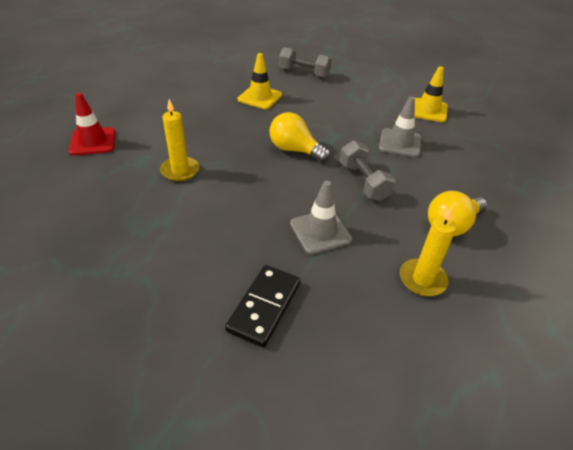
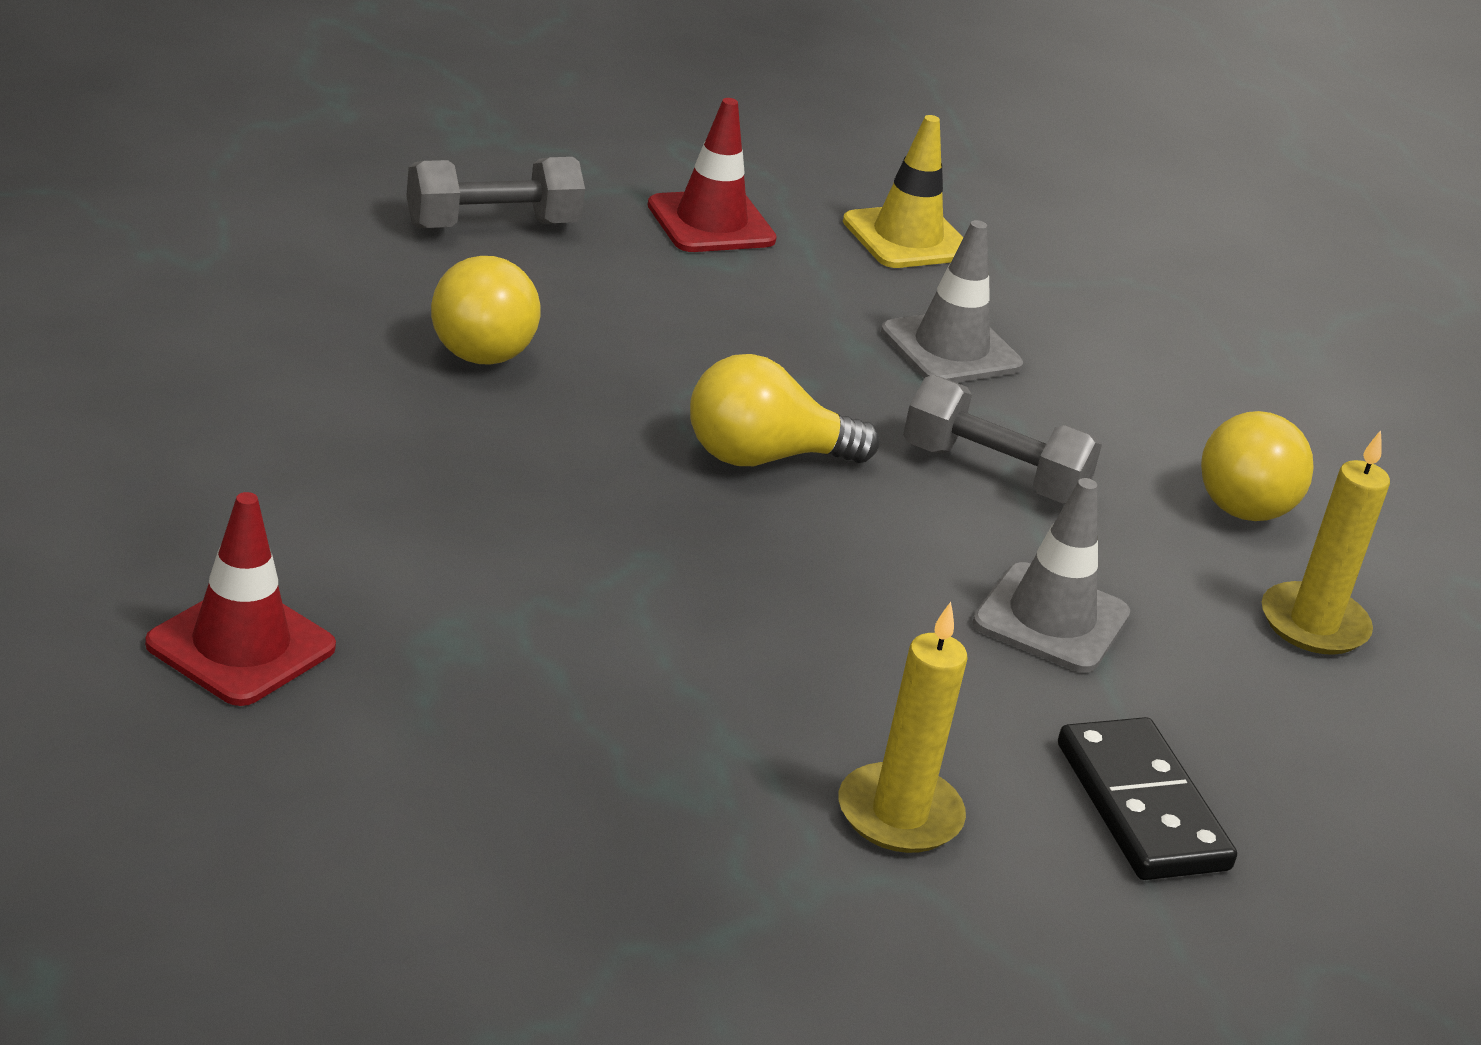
camera: 45 degrees left, 10 degrees down
yellow candle [160,99,199,181] -> yellow candle moved to [839,602,968,853]
yellow traffic cone [238,53,282,109] -> yellow light bulb [431,256,541,365]
none -> red traffic cone [648,98,777,252]

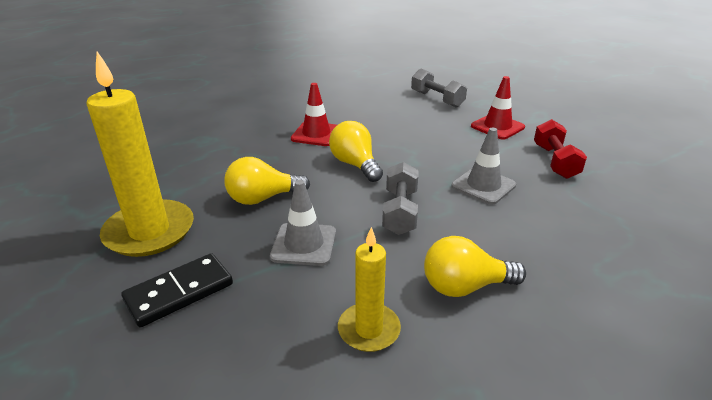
camera: 75 degrees right, 0 degrees up
red traffic cone [145,492,336,706] -> red traffic cone moved to [291,83,337,146]
yellow light bulb [431,256,541,365] -> yellow light bulb moved to [224,157,310,205]
yellow candle [839,602,968,853] -> yellow candle [87,52,194,257], size x1.77
yellow traffic cone [843,115,963,268] -> red dumbbell [534,119,587,179]

